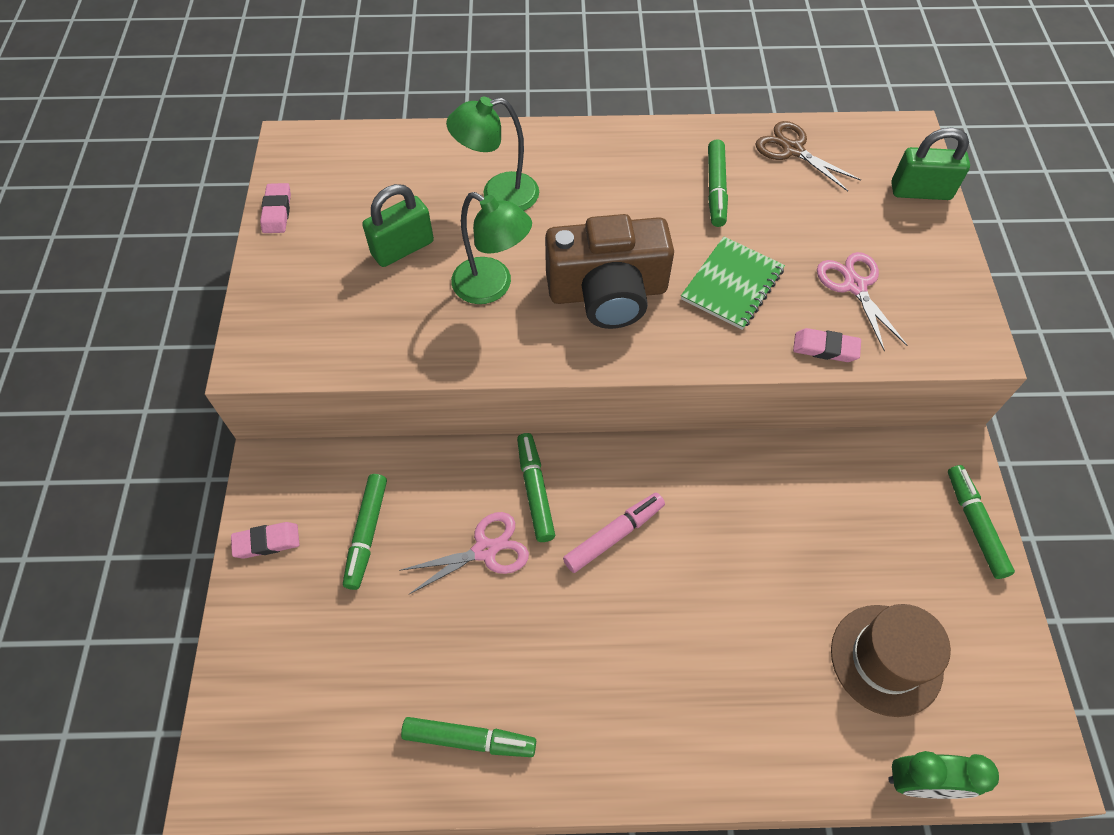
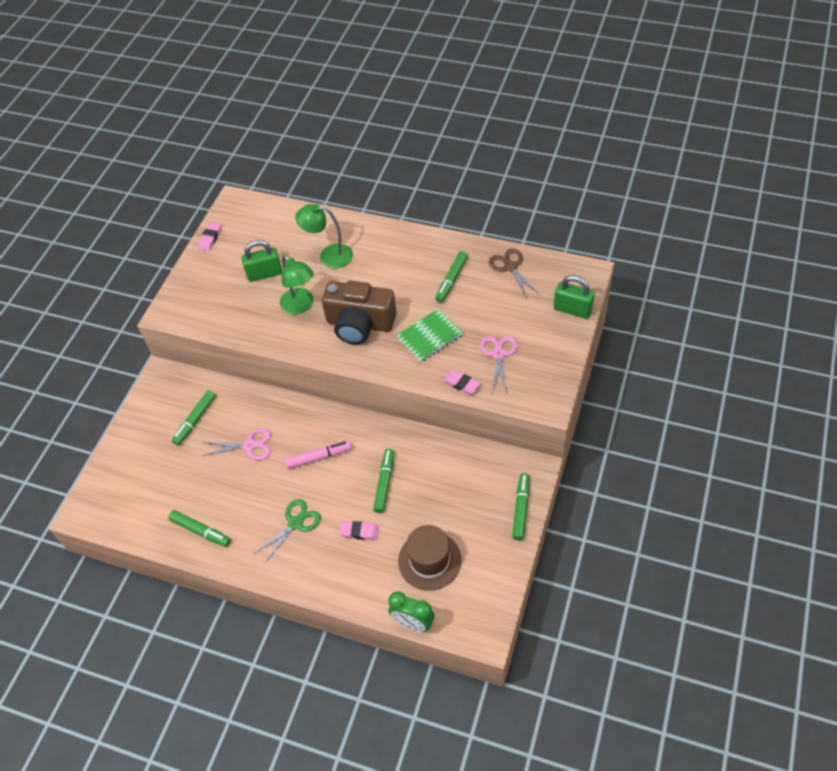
camera: 25 degrees right, 5 degrees down
pink eraser [231,522,300,559] -> pink eraser moved to [339,521,379,540]
green marker [517,433,555,542] -> green marker moved to [373,449,394,513]
none -> green scissors [254,499,321,564]

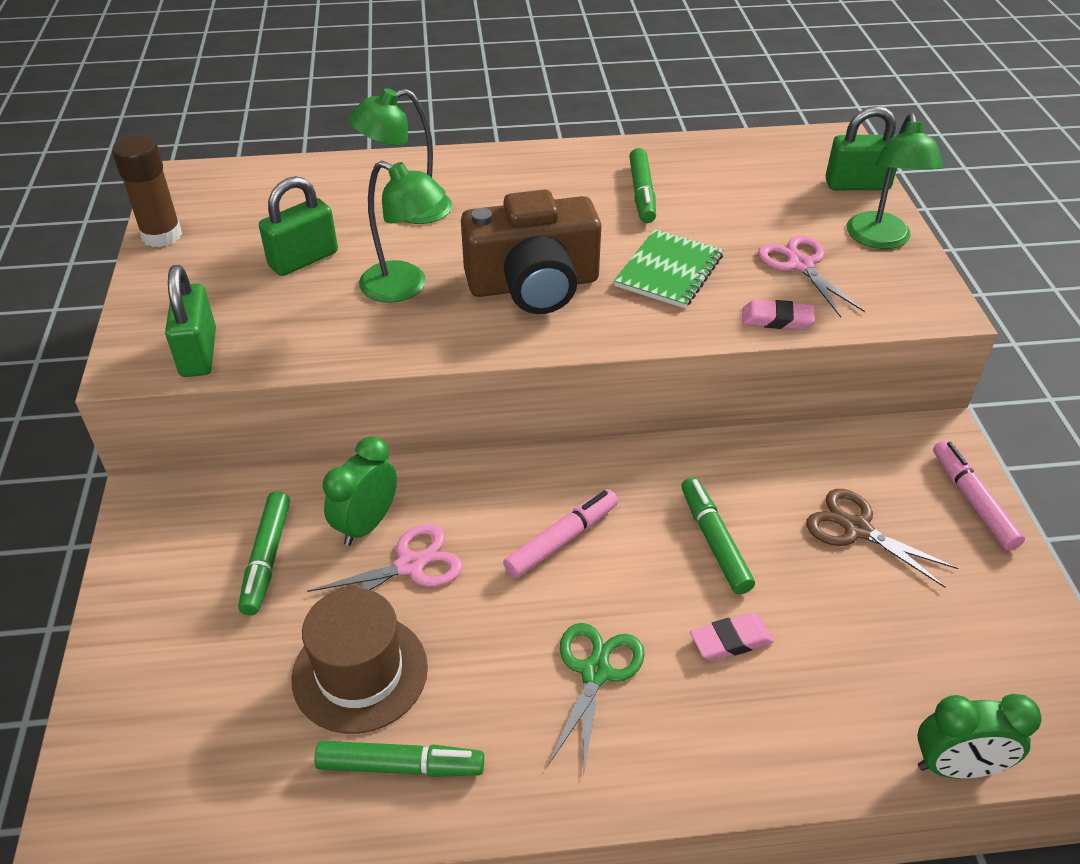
camera: 30 degrees left, 10 degrees down
pink eraser [198,222,221,251] -> brown glue stick [112,135,182,247]
brown hat [398,525,461,591] -> brown hat moved to [291,588,428,734]
brown scissors [489,248,540,298] -> brown scissors moved to [806,489,958,588]
green marker [512,473,530,540] -> pink marker [933,440,1025,551]
none -> green padlock [165,265,216,377]
none -> green clock [323,436,397,546]
none -> green lamp [847,113,943,249]

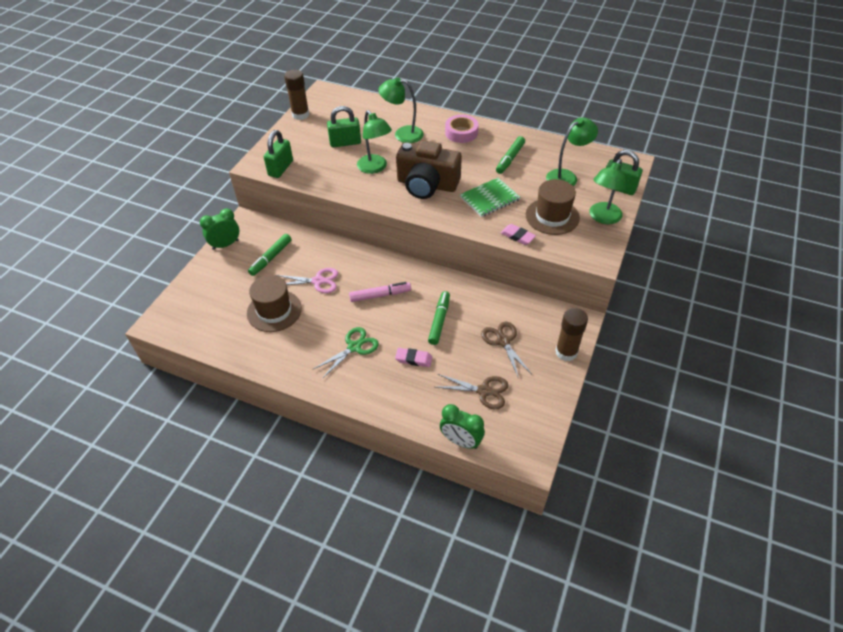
camera: 30 degrees right, 5 degrees up
green marker [314,741,484,777] -> none
green clock [323,436,397,546] -> green clock moved to [200,209,239,250]
pink scissors [758,236,865,318] -> brown hat [526,179,580,235]
pink marker [933,440,1025,551] -> brown glue stick [555,308,588,361]
none -> brown scissors [436,374,508,409]
none -> pink tape [445,115,479,143]
none -> green lamp [546,117,598,186]

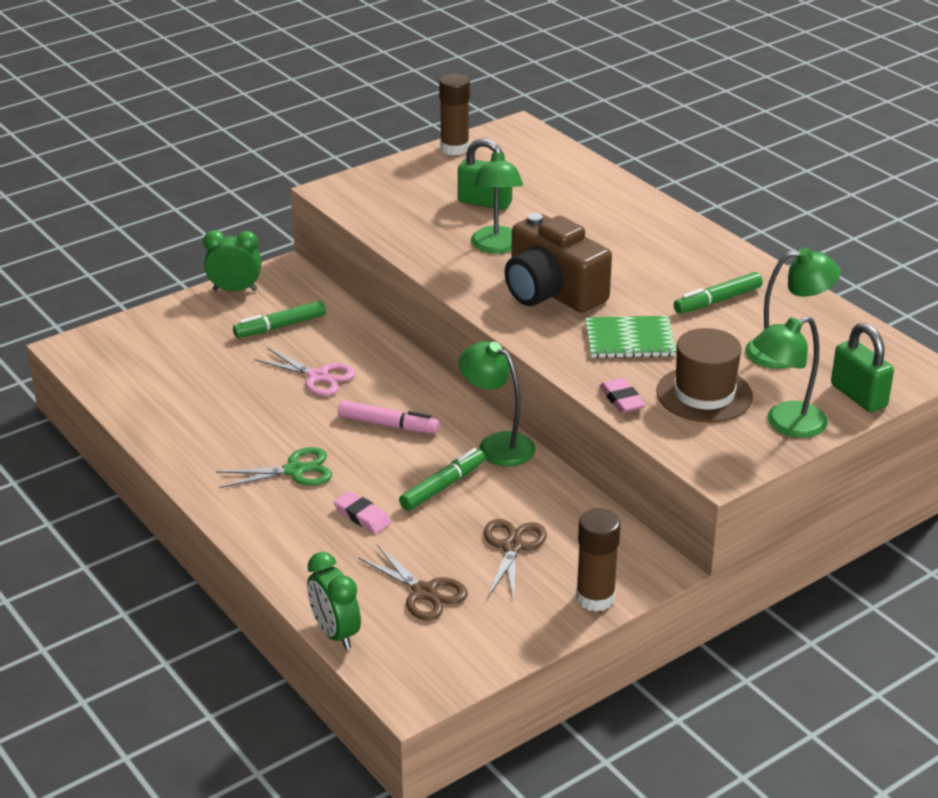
camera: 30 degrees right, 15 degrees down
brown hat [247,275,302,332] -> none
green padlock [264,130,293,178] -> none
green lamp [378,77,424,143] -> green lamp moved to [458,341,535,467]
pink tape [445,115,479,143] -> none

